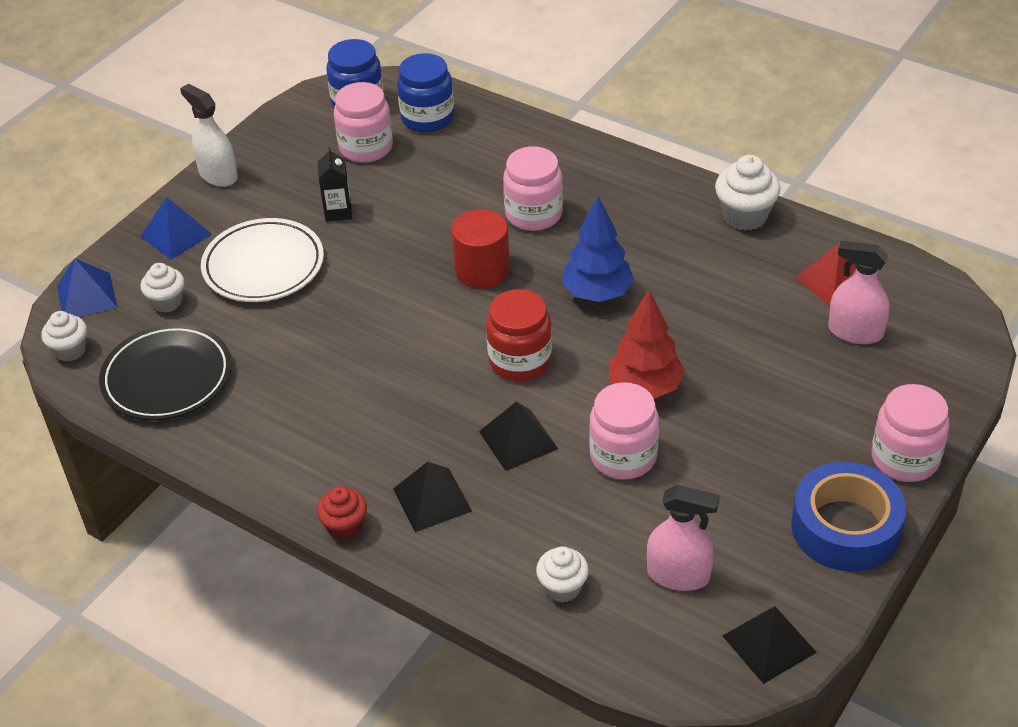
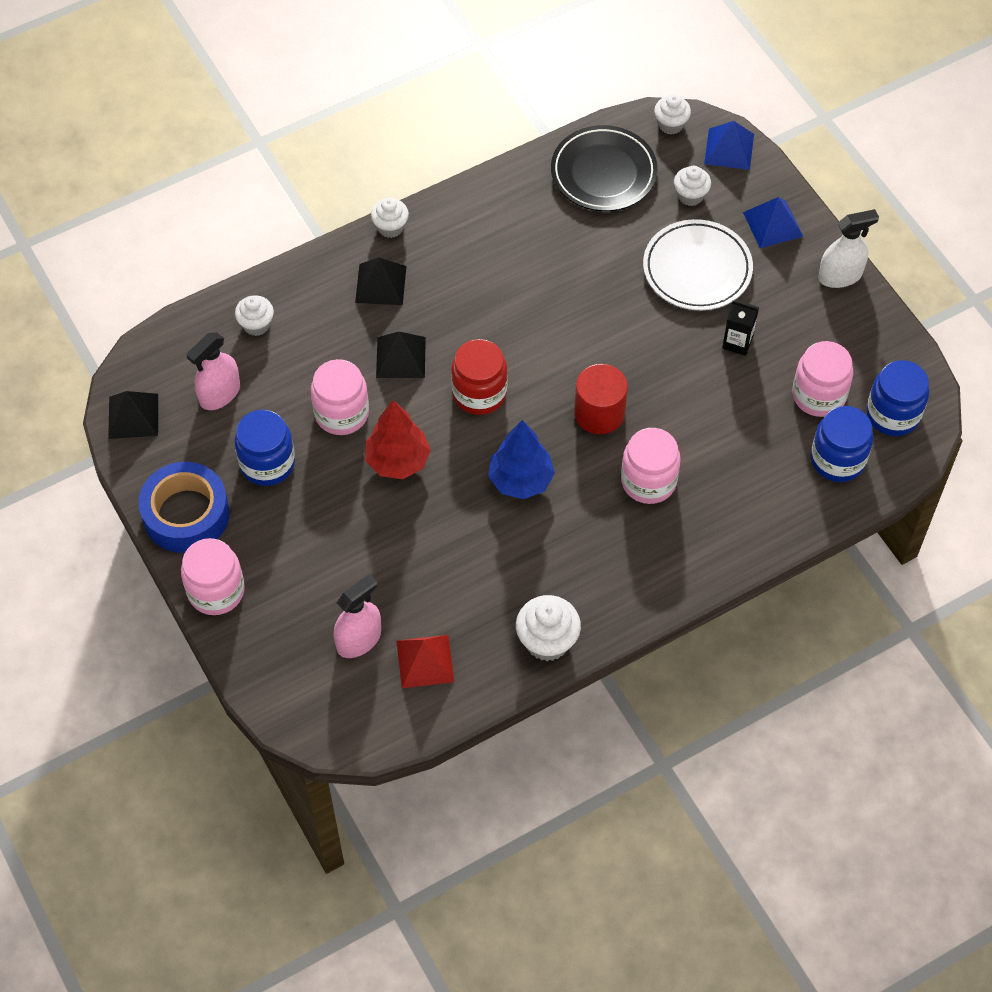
camera: 115 degrees right, 15 degrees up
red cupcake [317,486,367,541] -> white cupcake [371,197,409,238]
none -> blue jar [235,410,295,486]

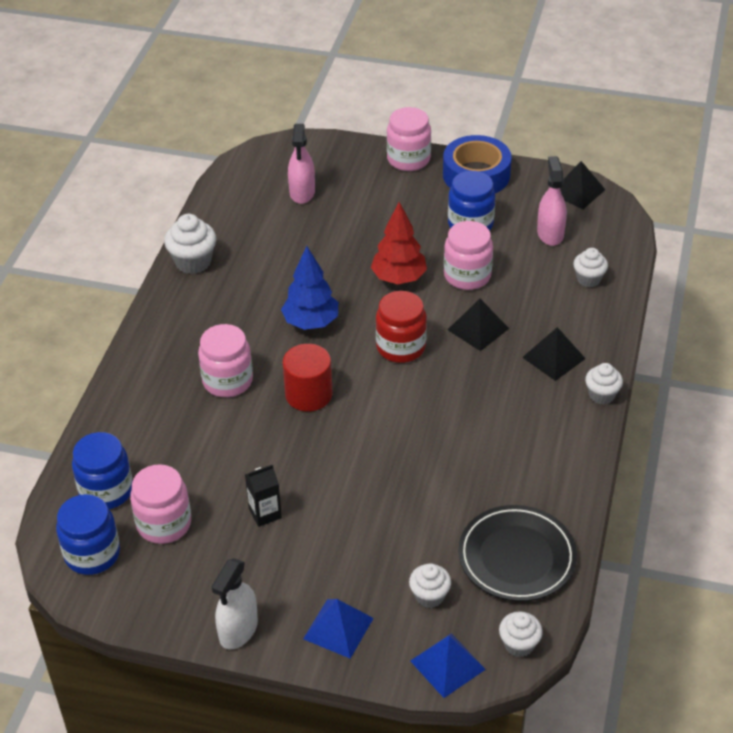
camera: 135 degrees right, 15 degrees down
red pyramid [397,635,454,688] -> none
white plate [643,219,753,310] -> none

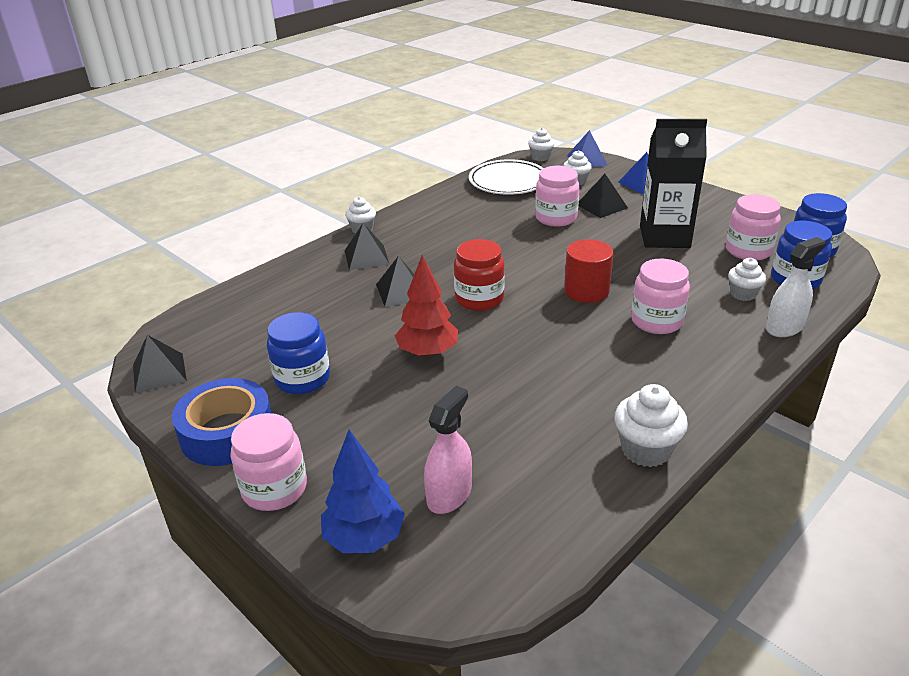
camera: 150 degrees left, 10 degrees down
white spray bottle [212,558,258,649] -> white spray bottle moved to [766,237,826,337]
black carton [245,464,282,527] -> black carton [640,119,707,248], size x2.20
blue tree [281,246,338,330] -> blue tree moved to [321,430,405,553]
pink jar [444,221,493,290] -> pink jar moved to [535,166,580,227]
black plate [458,505,577,602] -> white plate [469,159,543,195]
pink spray bottle [537,156,567,246] -> none
white cupcake [573,248,608,287] -> white cupcake moved to [728,258,766,301]
none -> black pyramid [579,174,628,218]

